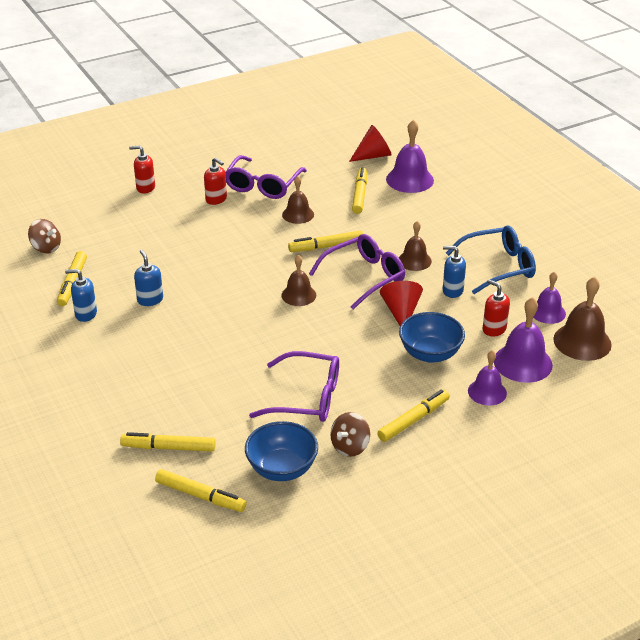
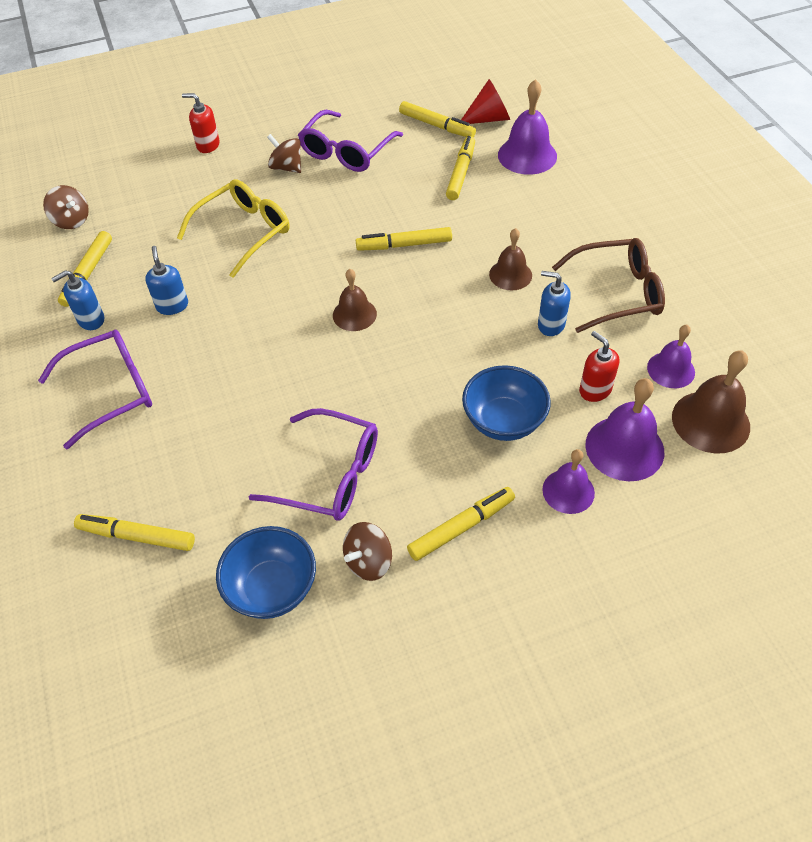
camera: 10 degrees right, 15 degrees up
blue soap dispenser [65,269,97,322] -> blue soap dispenser turned 45 degrees counterclockwise [51,270,104,330]
yellow marker [155,469,247,512] -> yellow marker moved to [399,101,476,137]
red soap dispenser [204,158,227,205] -> brown spinning top [267,134,301,173]
brown bell [282,176,314,224] -> none
purple glasses [309,234,405,310] -> purple glasses moved to [38,330,152,450]
red cone [380,281,423,326] -> none
blue glasses [446,225,536,294] -> brown glasses [552,238,665,333]
none -> yellow glasses [177,179,290,278]

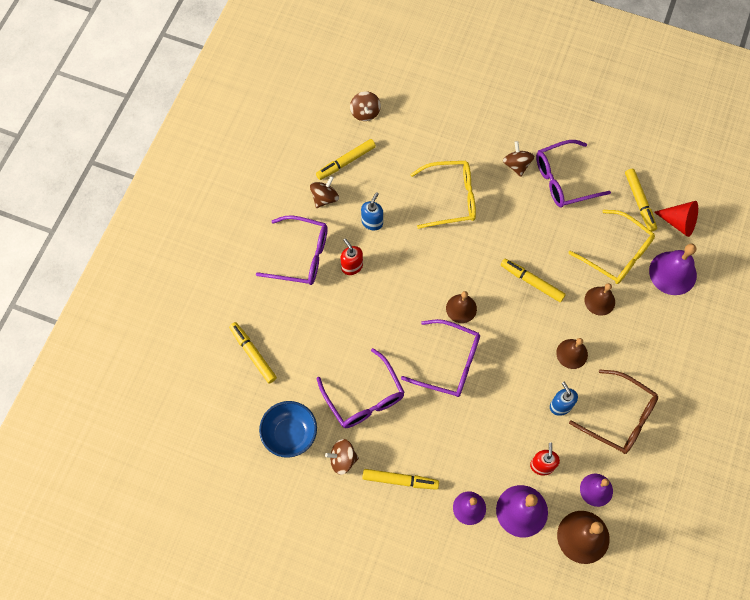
camera: 40 degrees right, 15 degrees up
blue soap dispenser [51,270,104,330] -> brown spinning top [310,176,339,208]
red soap dispenser [182,93,220,153] -> red soap dispenser moved to [340,238,363,275]
yellow marker [446,136,475,200] -> yellow glasses [568,210,655,284]
blue bowl [462,365,551,441] -> none
none -> purple glasses [401,319,480,397]
none -> brown bell [584,283,615,316]

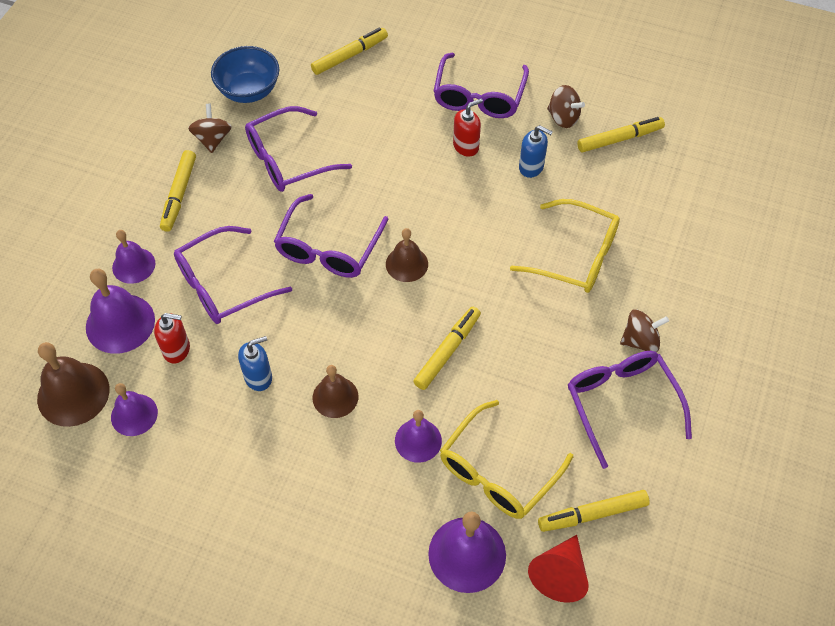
camera: 90 degrees right, 10 degrees down
yellow marker [316,139,376,180] -> yellow marker turned 105 degrees clockwise [577,117,665,153]
brown spinning top [350,91,381,121] -> none
yellow glasses [410,161,476,229] -> yellow glasses turned 60 degrees counterclockwise [510,199,620,293]
brown glasses [569,369,658,454] -> none
brown bell [584,283,615,316] -> purple bell [395,410,442,463]
none -> purple glasses [174,226,292,324]

